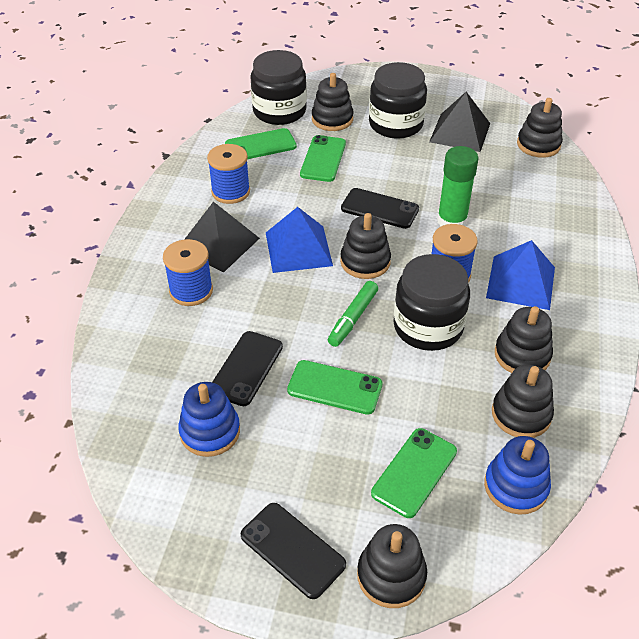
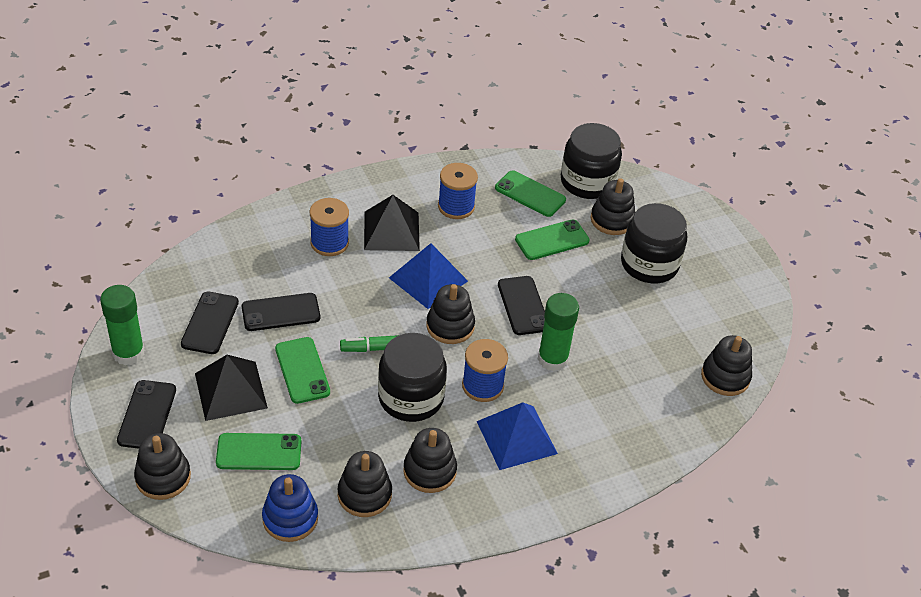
camera: 50 degrees right, 0 degrees up
blue stacking toy [178,382,240,457] -> black phone [181,292,239,354]
black pyramid [429,92,490,152] -> black pyramid moved to [195,355,268,421]
none -> green glue stick [100,285,145,365]

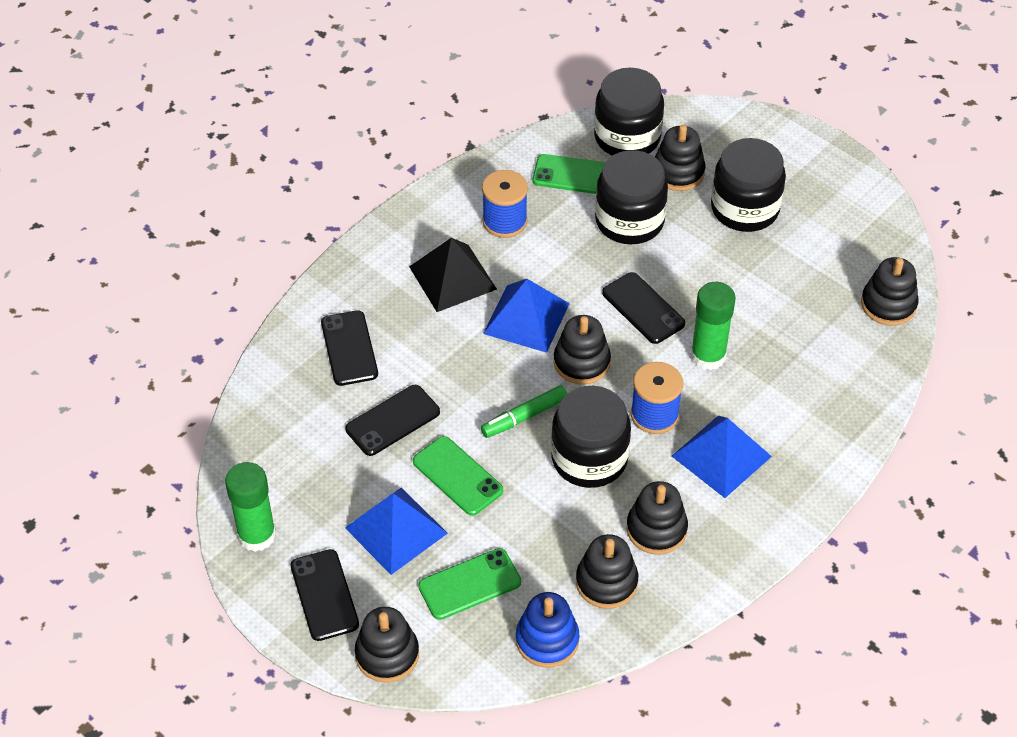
camera: 20 degrees left, 5 degrees up
black phone [181,292,239,354] -> black phone moved to [321,310,378,386]
black pyramid [195,355,268,421] -> blue pyramid [345,487,448,575]
blue spool [310,198,349,256] -> none
green phone [515,219,590,260] -> black jar [595,150,668,244]

